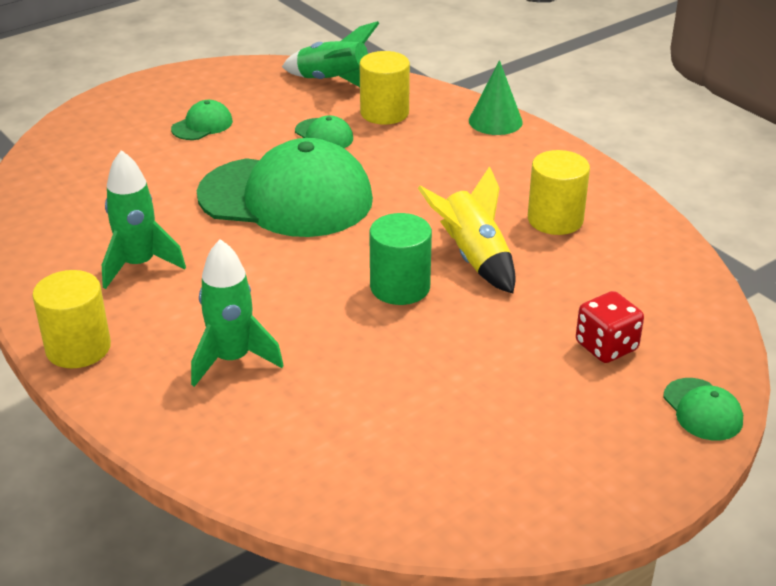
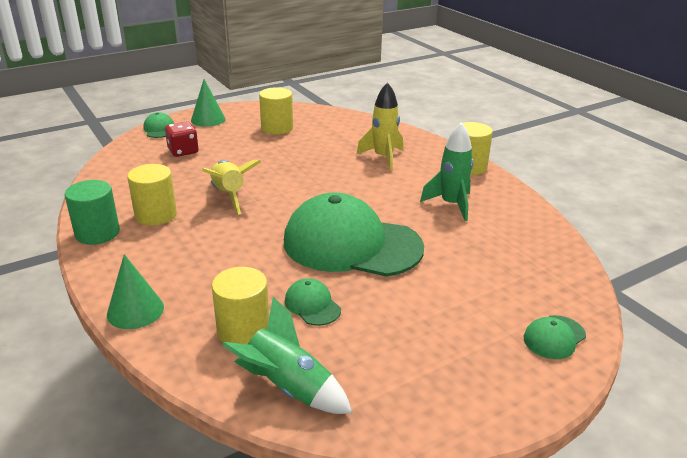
camera: 175 degrees left, 5 degrees down
green cap [171,100,233,140] -> green cap moved to [524,315,586,359]
green rocket [191,239,284,387] -> yellow rocket [356,82,403,171]
green cylinder [369,213,432,305] -> green cylinder moved to [65,180,120,245]
none -> green cone [191,79,226,127]
none -> yellow cylinder [259,87,293,135]

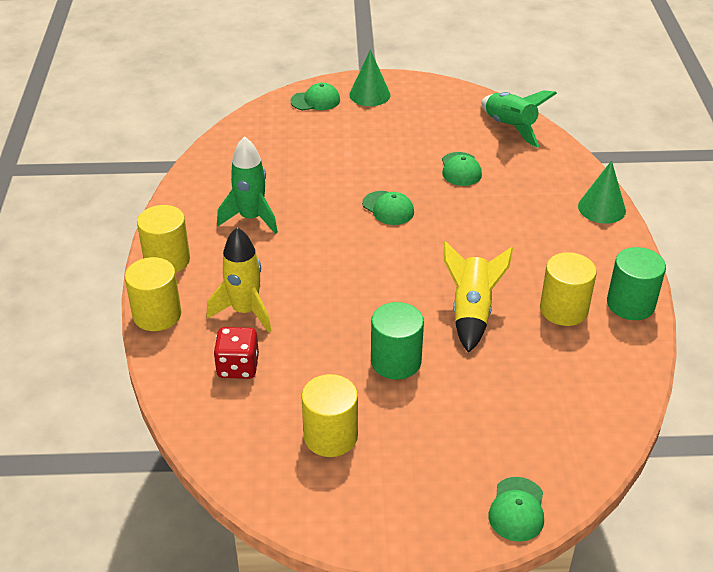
camera: 150 degrees left, 10 degrees up
red dice [165,122,199,157] -> red dice moved to [214,327,259,379]
green cone [191,79,226,127] -> green cone moved to [349,49,390,106]
yellow cylinder [212,267,269,344] -> yellow cylinder moved to [125,257,181,331]
green cap [284,192,424,277] -> green cap [362,191,414,225], size x0.40
none -> green cylinder [371,302,424,380]

